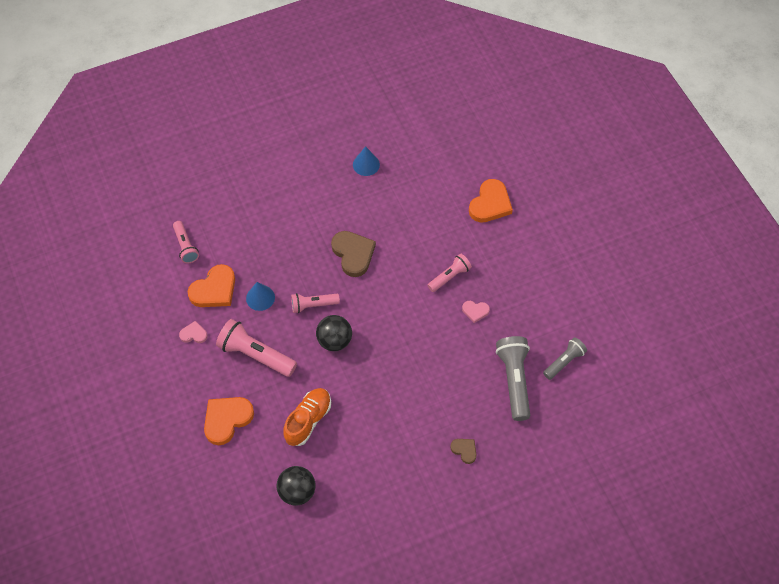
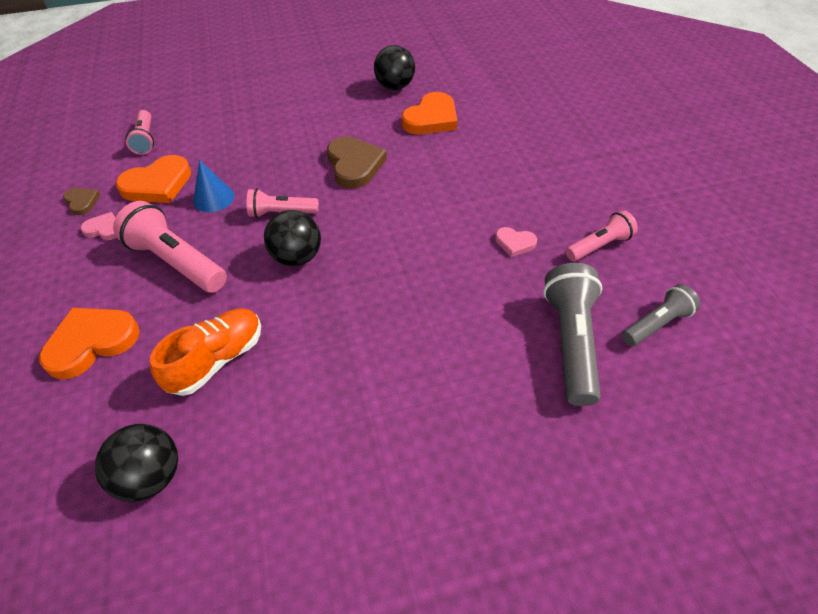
camera: 10 degrees right, 10 degrees down
blue cone [353,146,380,176] -> black ball [374,45,415,90]
pink flashlight [427,254,472,292] -> pink flashlight moved to [565,210,638,261]
brown heart [450,439,476,464] -> brown heart moved to [63,188,100,215]
orange heart [469,179,513,222] -> orange heart moved to [401,92,457,134]

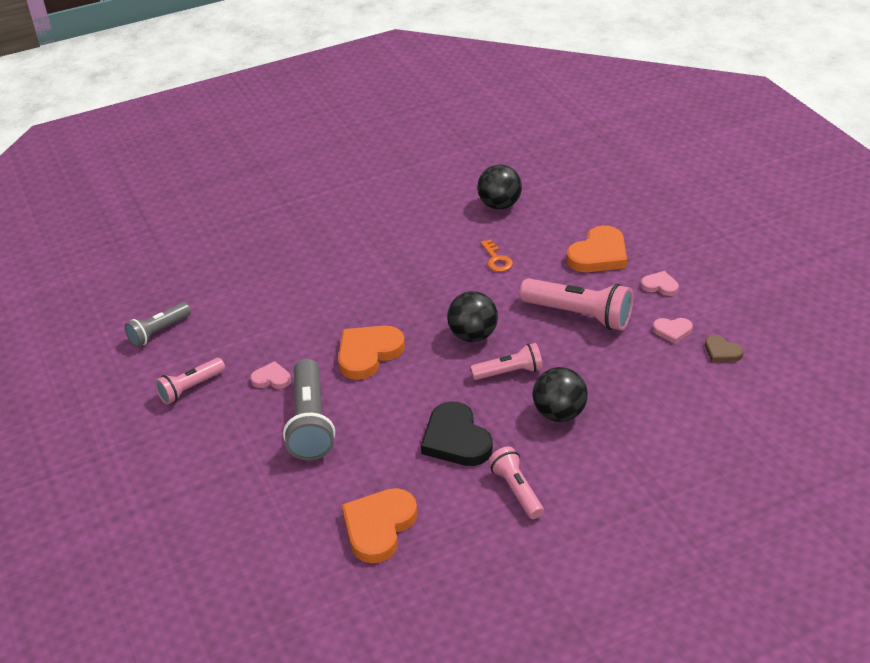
camera: 170 degrees right, 10 degrees down
orange heart [115,155,191,203] -> orange heart moved to [338,325,405,380]
pink flashlight [125,110,154,155] -> pink flashlight moved to [488,447,544,519]
orange shoe [150,309,261,396] -> orange key [481,239,513,272]
blue cone [193,160,234,212] -> none
brown heart [327,136,387,189] -> black heart [421,401,493,466]
black ball [374,45,415,90] -> black ball moved to [533,367,588,422]
grey flashlight [543,263,602,406] -> grey flashlight moved to [283,359,335,460]
none -> pink heart [641,271,679,296]

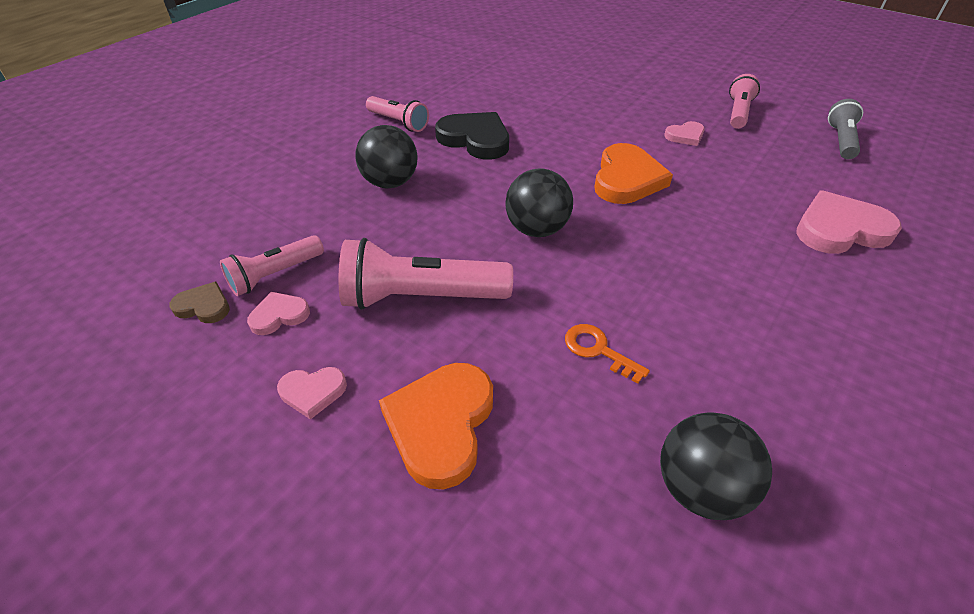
camera: 150 degrees right, 5 degrees up
grey flashlight [283,359,335,460] -> none
orange heart [342,488,418,563] -> none
pink flashlight [470,343,543,380] -> pink flashlight moved to [220,235,324,296]
none -> pink heart [796,190,902,254]

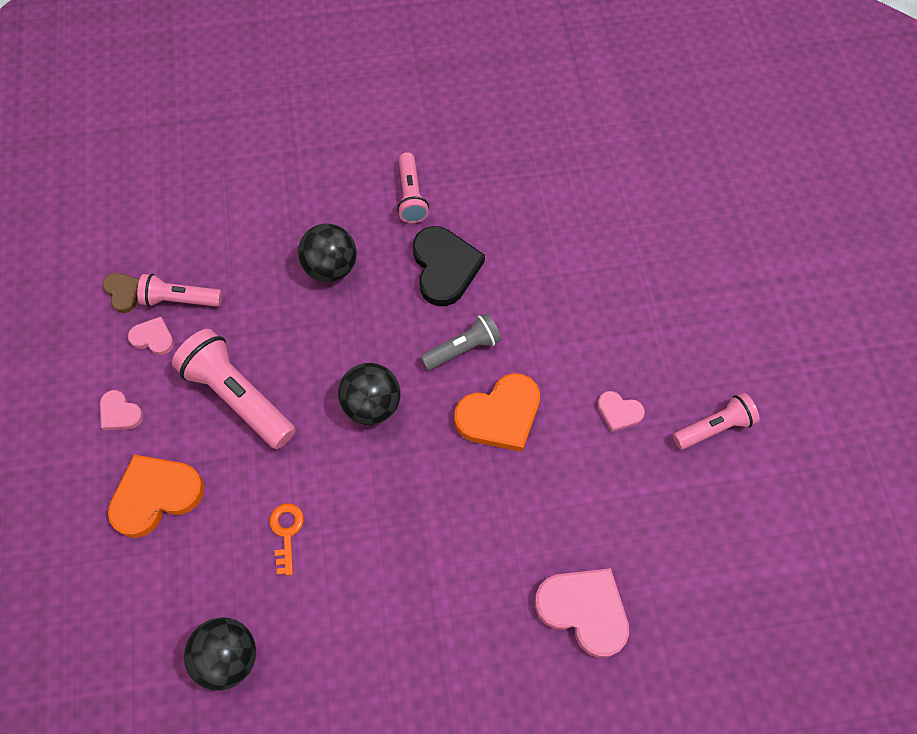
camera: 45 degrees right, 20 degrees up
grey flashlight [828,99,863,159] -> grey flashlight moved to [420,313,502,370]

